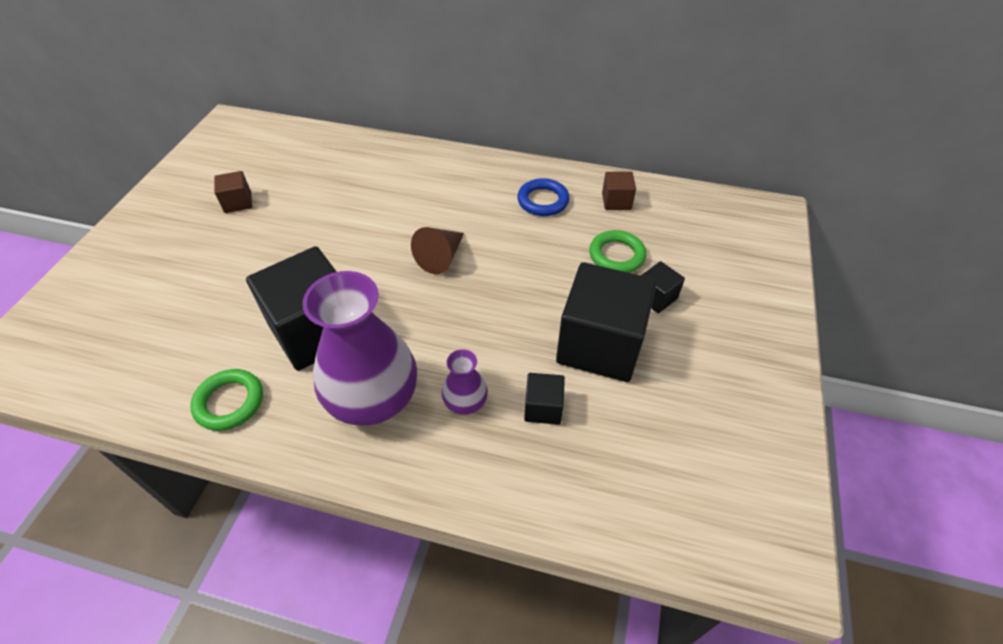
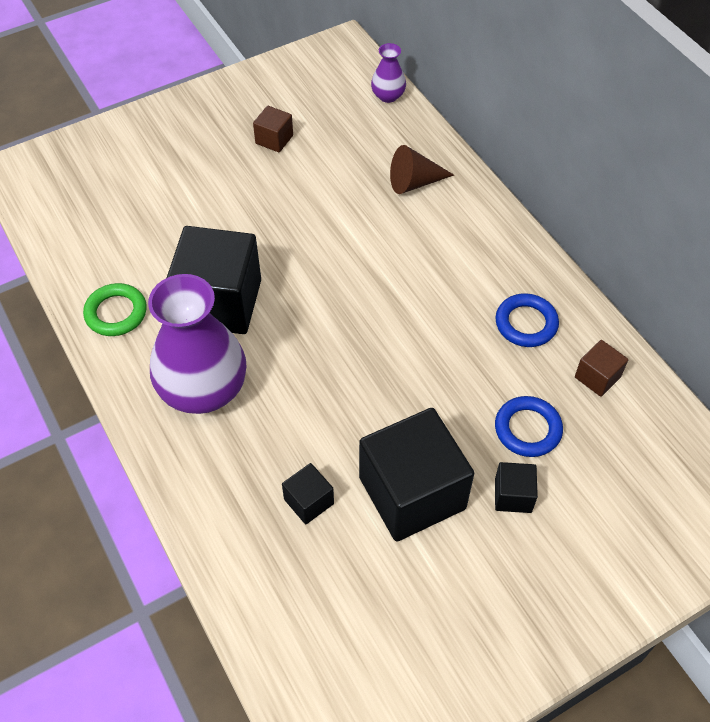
camera: 45 degrees right, 5 degrees up
brown cone [411,227,464,274] -> brown cone moved to [390,145,454,194]
purple vase [442,349,488,415] -> purple vase moved to [371,43,406,103]
green ring [589,230,646,273] -> blue ring [495,396,563,457]

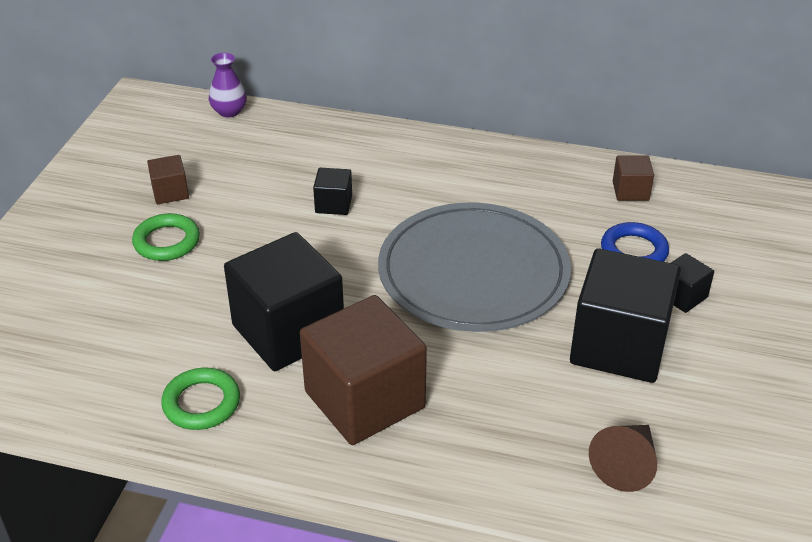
camera: 45 degrees left, 15 degrees down
purple vase [148,274,246,414] -> brown cube [300,295,427,445]
black cube [282,463,334,524] -> black cube moved to [313,168,352,215]
brown cone [390,145,454,194] -> brown cone moved to [589,425,657,492]
blue ring [495,294,559,347] -> none
none -> green ring [132,213,200,261]
none -> grey plate [378,203,571,332]

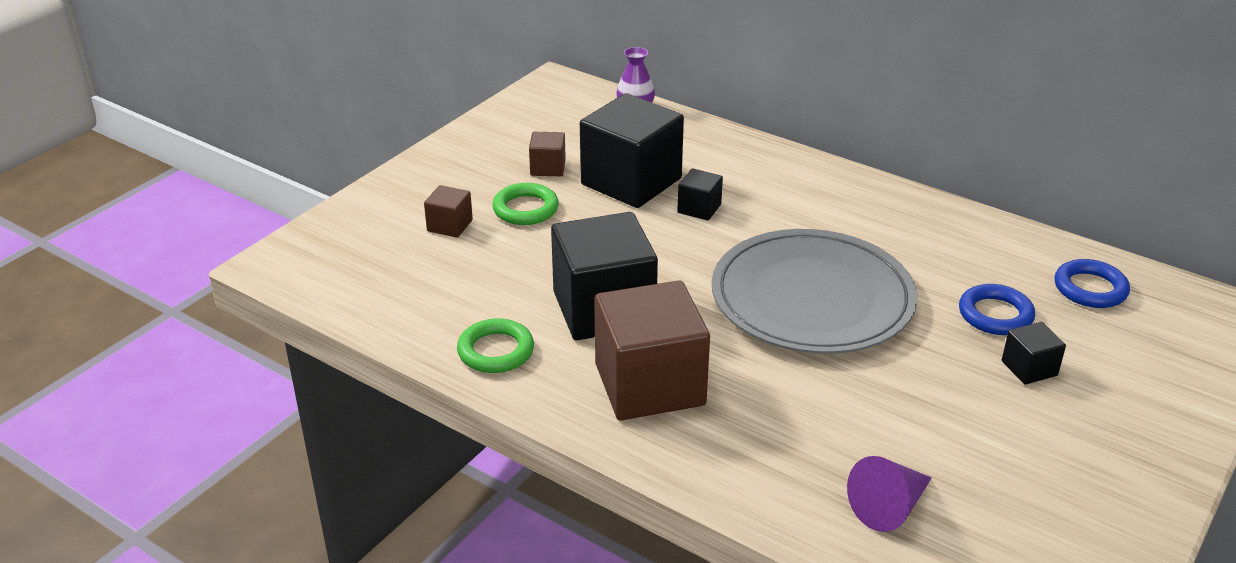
camera: 20 degrees right, 5 degrees down
black cube [570,248,681,383] -> black cube moved to [580,93,684,208]
brown cone [589,425,657,492] -> purple cone [847,456,932,532]
brown cube [613,156,654,201] -> brown cube moved to [424,185,473,238]
none -> blue ring [1055,259,1130,308]

